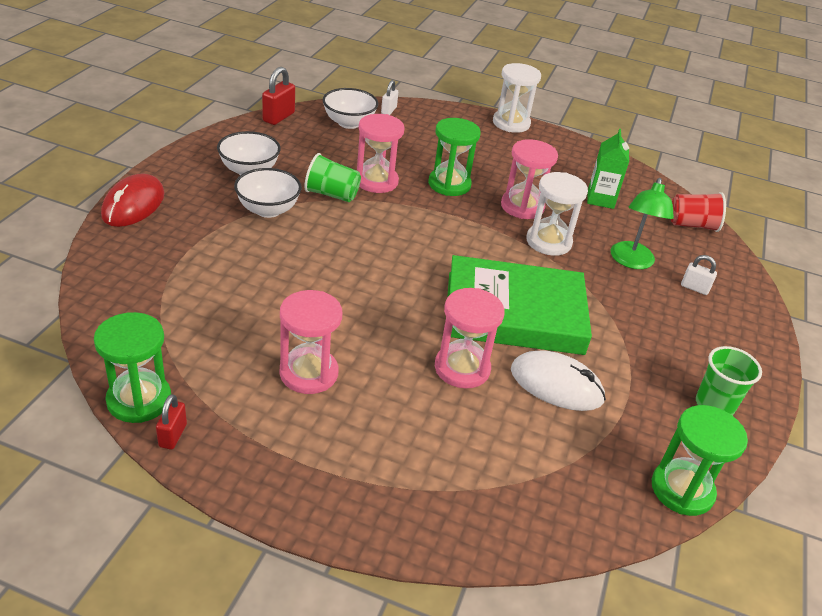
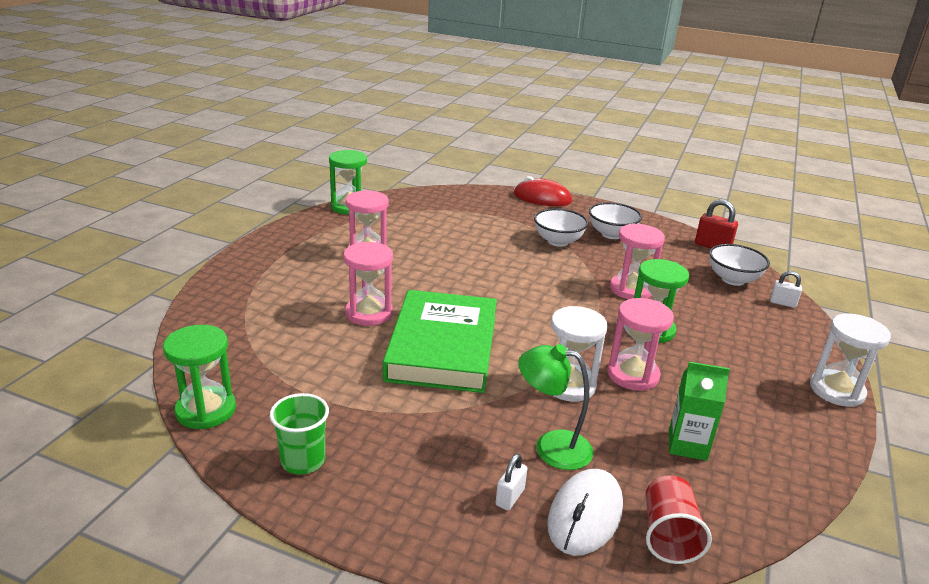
camera: 95 degrees right, 10 degrees down
red padlock [156,394,187,450] -> none
green cup [304,153,361,202] -> none
white mouse [511,350,606,411] -> white mouse moved to [547,469,623,556]

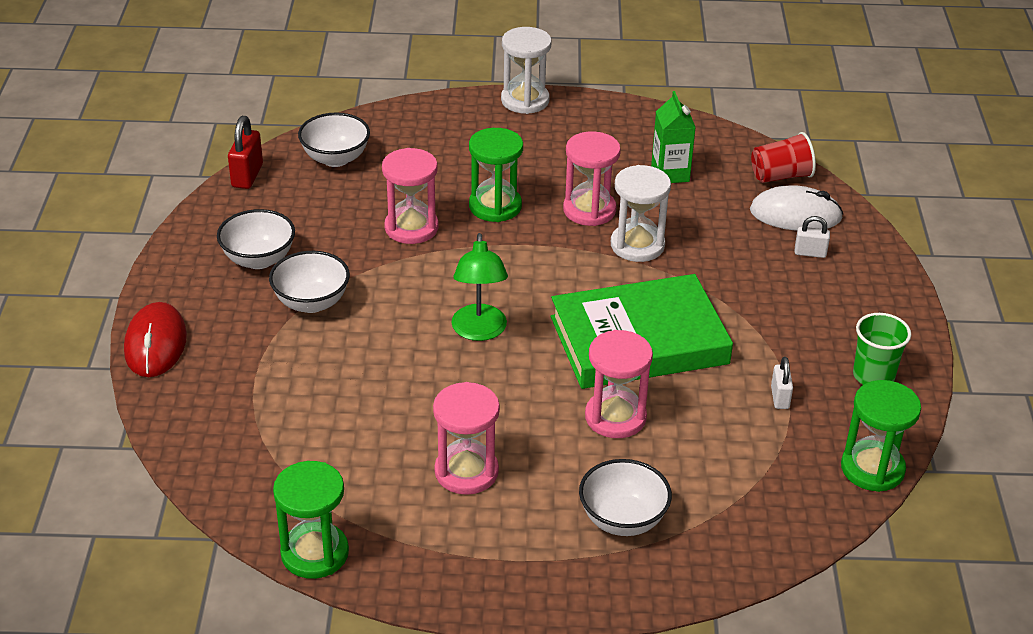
camera: 110 degrees left, 10 degrees up
green lamp [518,344,593,470] -> green lamp moved to [451,233,508,341]
white padlock [770,271,802,308] -> white padlock moved to [771,357,793,409]
none -> white bowl [579,459,672,536]

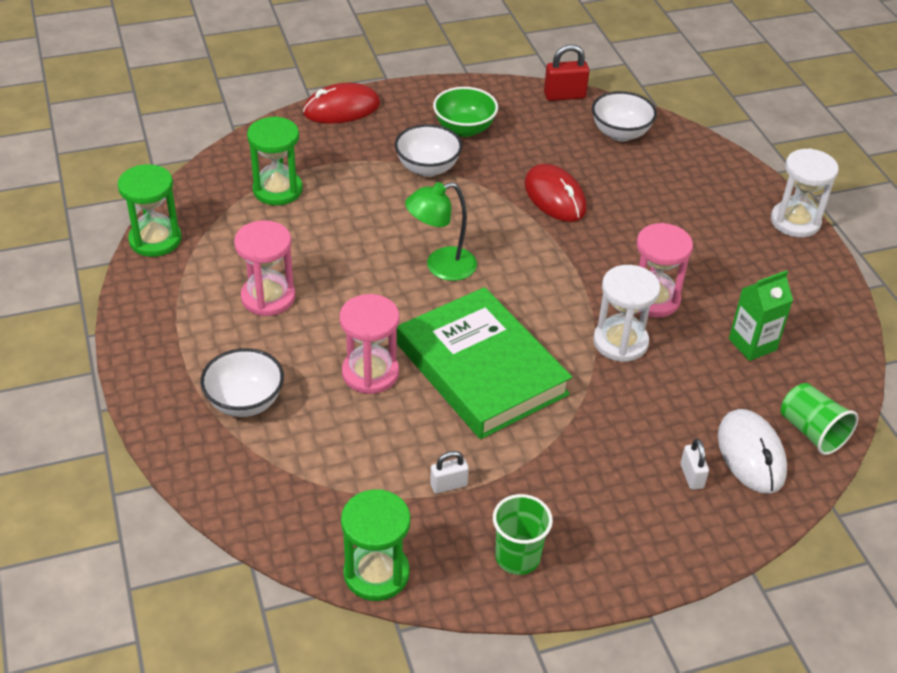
camera: 70 degrees right, 5 degrees up
white bowl [217,209,295,269] -> green bowl [433,87,498,137]
pink hourglass [382,148,439,244] -> red mouse [524,164,587,222]
green hourglass [469,128,523,222] -> green hourglass moved to [247,116,303,205]
red cup [751,132,816,183] -> green cup [781,383,858,455]

